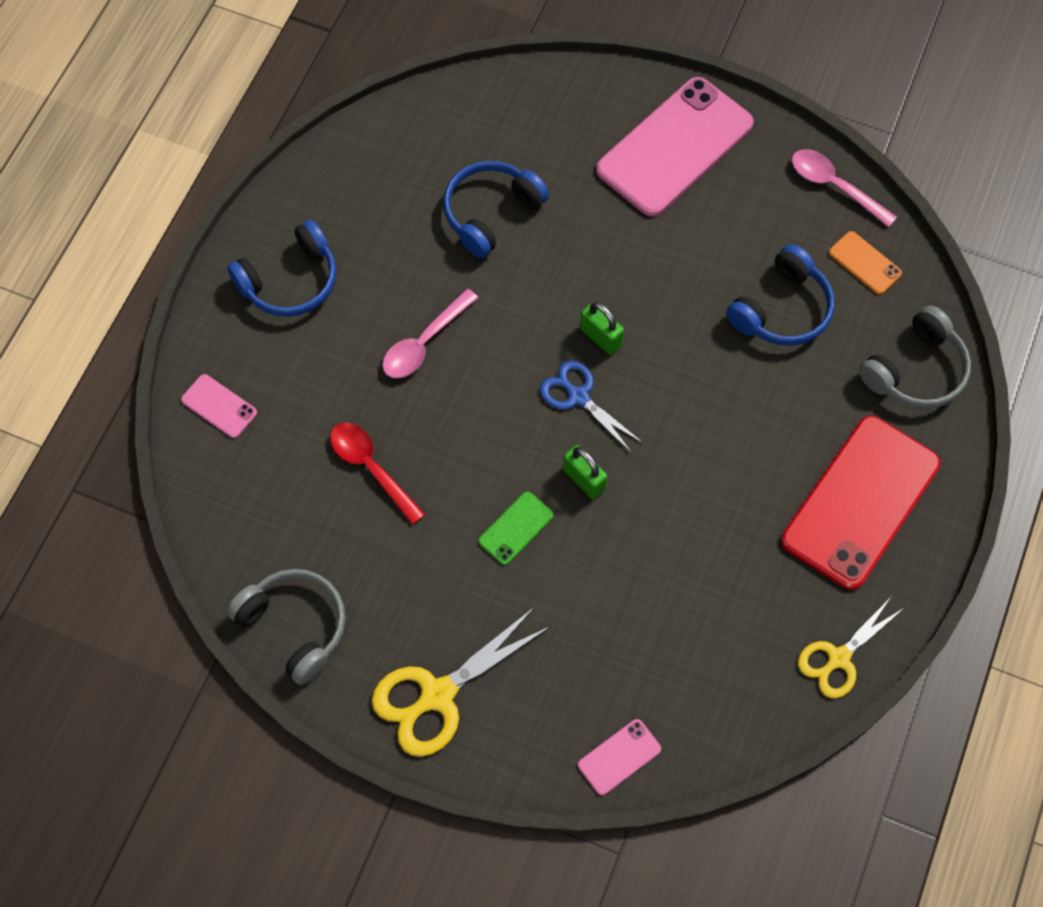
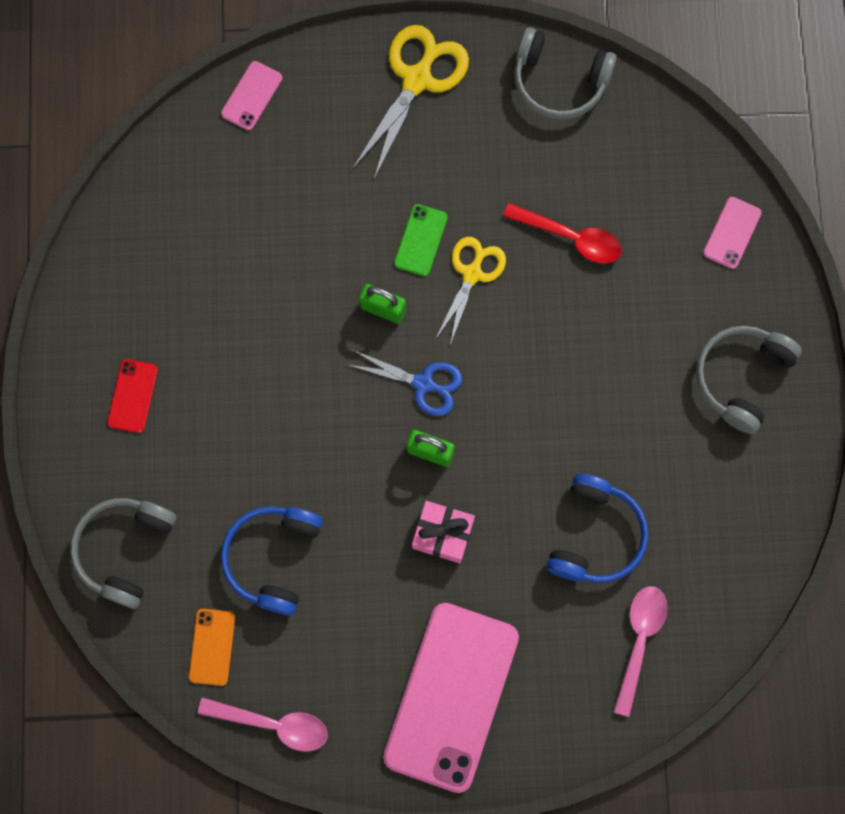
camera: 155 degrees right, 10 degrees up
pink phone [181,374,257,438] -> pink phone turned 75 degrees counterclockwise [703,197,762,269]
blue headphones [227,220,336,317] -> grey headphones [696,326,802,434]
pink spoon [382,289,478,378] -> pink spoon moved to [613,586,668,717]
red phone [781,416,940,590] -> red phone [107,359,158,433], size x0.43
yellow scissors [798,597,904,698] -> yellow scissors moved to [435,237,506,345]
orange phone [829,231,902,295] -> orange phone turned 75 degrees clockwise [189,609,235,686]
none -> pink gift [412,501,475,563]

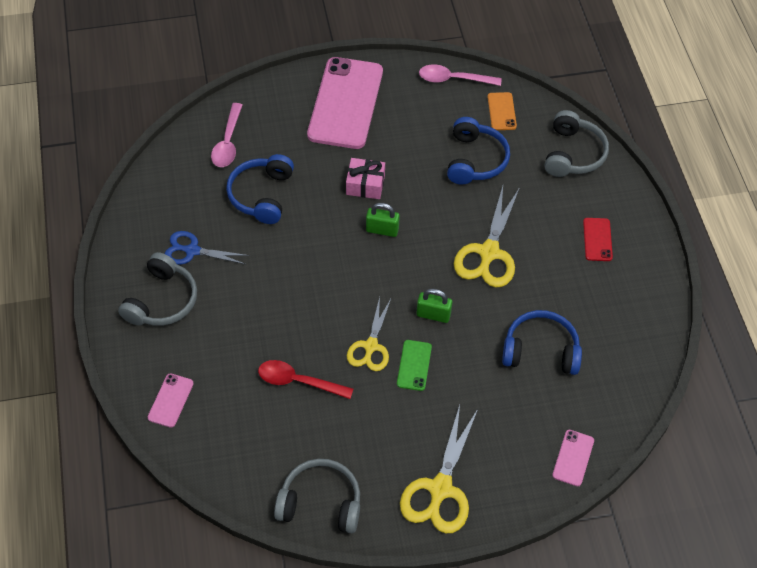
camera: 170 degrees right, 20 degrees down
blue scissors [346,350,463,416] -> blue scissors moved to [164,231,250,265]
none -> yellow scissors [454,186,520,287]
none -> blue headphones [502,310,582,375]

